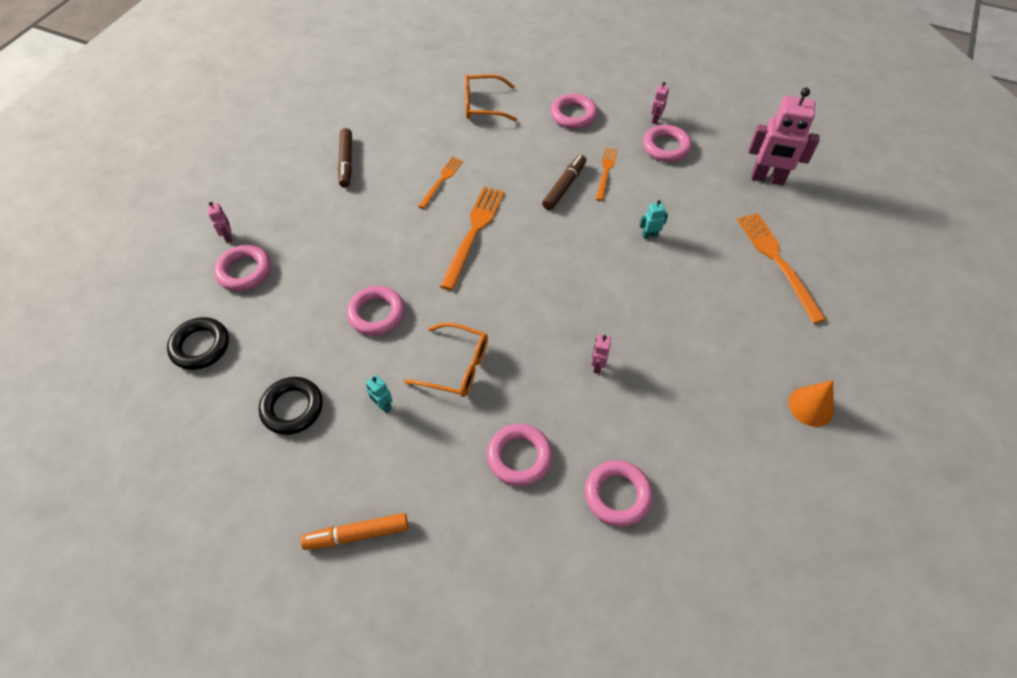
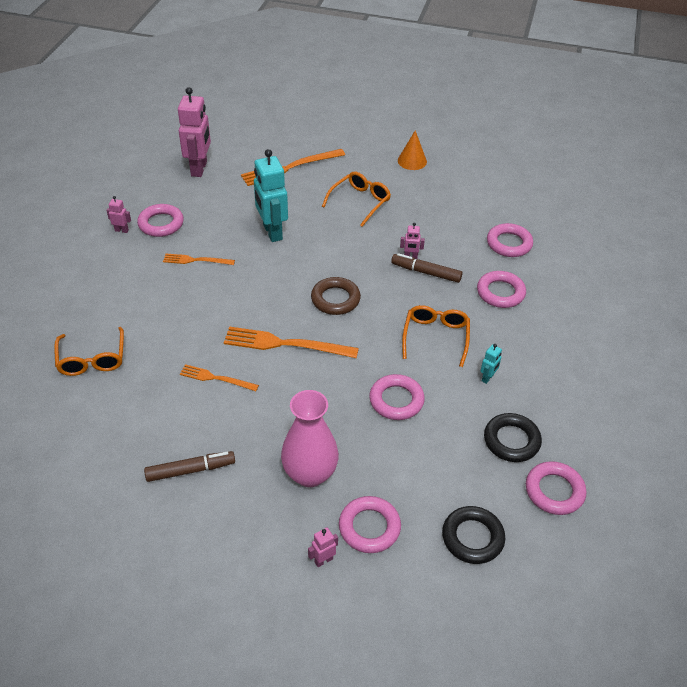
camera: 100 degrees left, 10 degrees down
orange marker [301,513,408,550] -> none
brown marker [542,155,586,210] -> brown marker moved to [391,253,462,283]
pink ring [550,94,597,129] -> pink ring moved to [526,461,586,515]
turquoise robot [639,200,668,239] -> turquoise robot [254,149,288,242], size x2.28
none -> pink vase [281,390,339,487]
none -> brown ring [311,277,361,315]
none -> orange glasses [322,172,391,227]

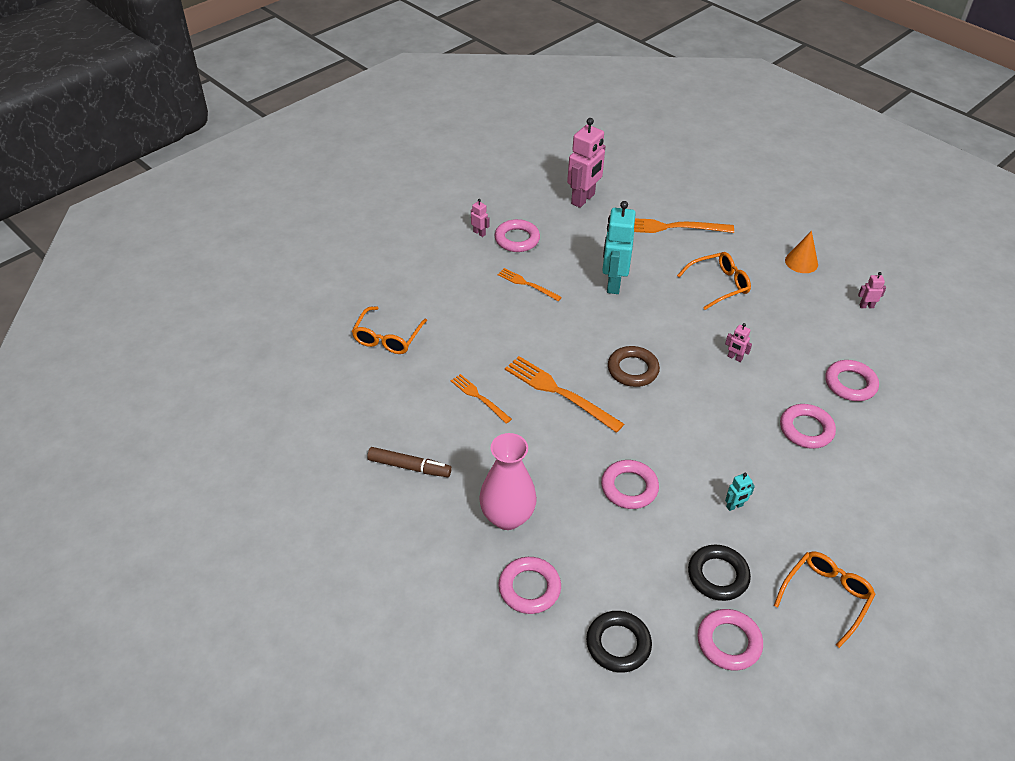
camera: 30 degrees right, 0 degrees up
pink robot [308,528,338,567] -> pink robot moved to [858,272,886,308]
brown marker [391,253,462,283] -> none
orange glasses [402,305,470,367] -> orange glasses moved to [774,551,876,648]

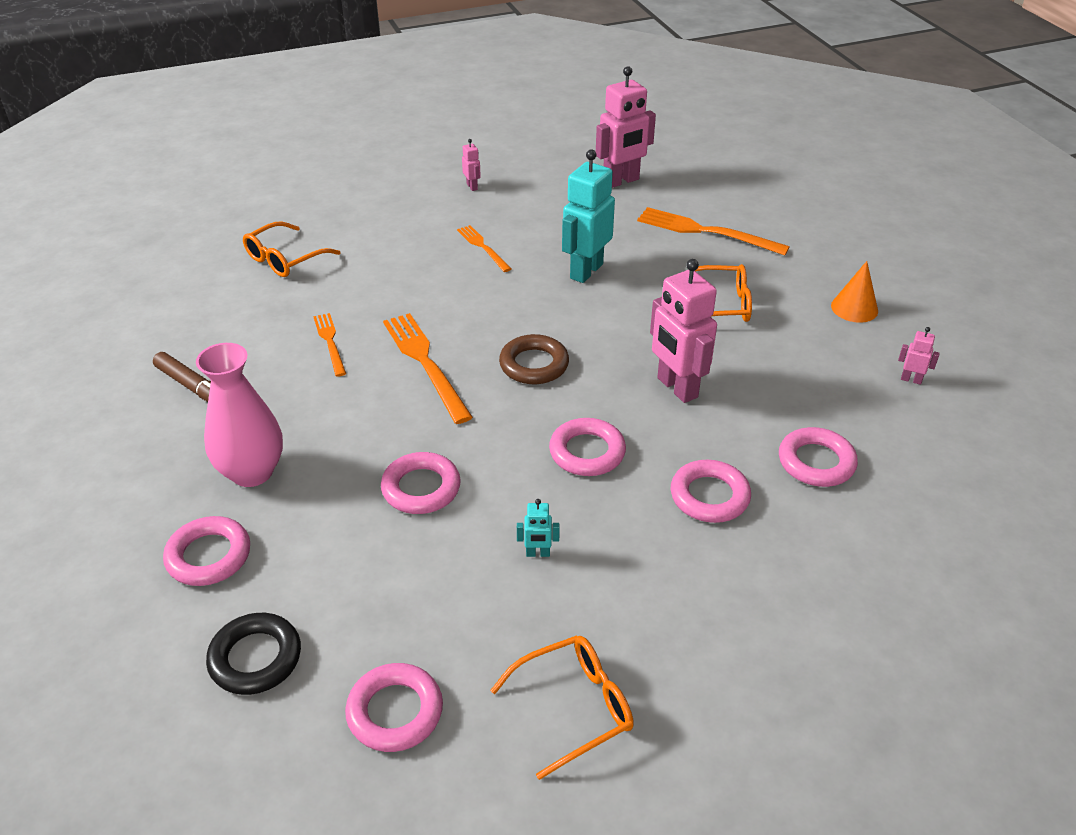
camera: 25 degrees right, 5 degrees down
pink ring [495,219,540,252] -> pink ring moved to [549,418,626,476]
black ring [688,545,751,601] -> none
pink robot [725,323,752,362] -> pink robot [650,259,717,403], size x2.28

